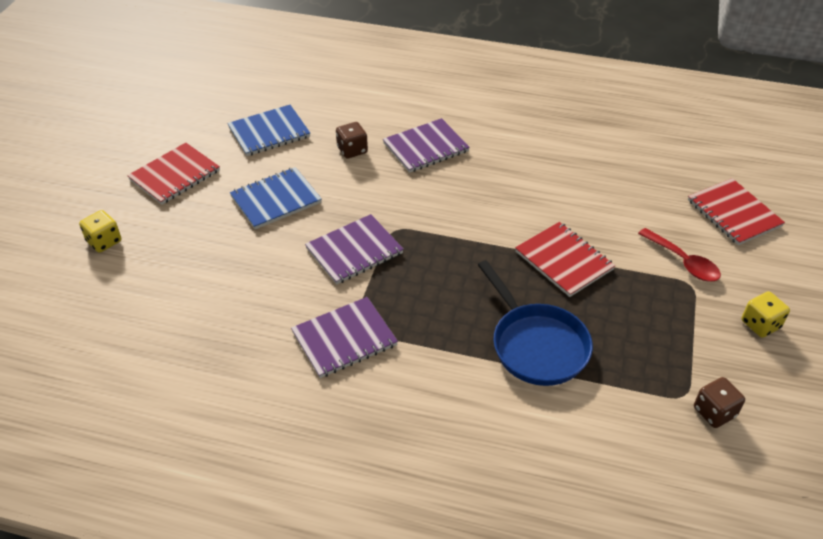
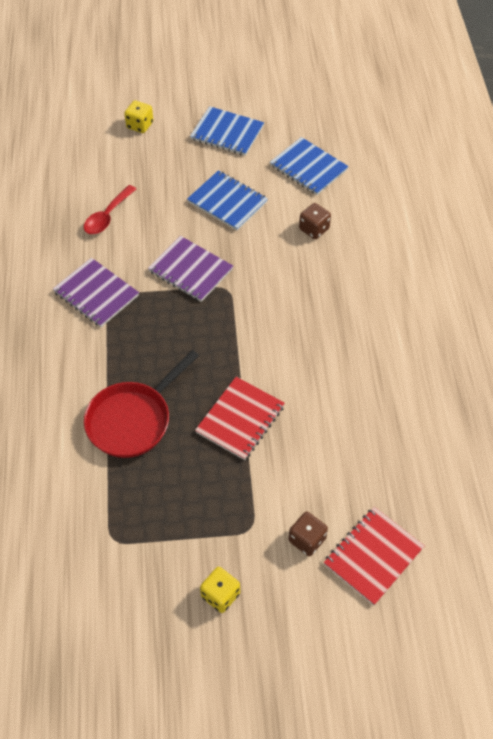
camera: 70 degrees right, 10 degrees up
red notebook [127,143,220,205] -> blue notebook [190,106,264,156]
purple notebook [383,118,470,173] -> none
blue pan [478,260,593,386] -> red pan [84,350,199,458]
red spoon [638,228,721,281] -> red spoon moved to [84,185,136,234]
brown dice [694,377,745,428] -> brown dice moved to [288,512,328,556]

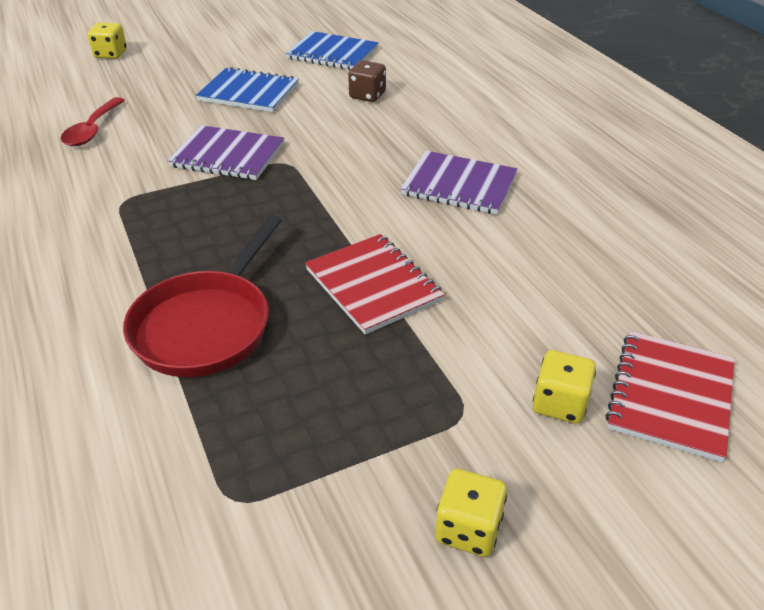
camera: 20 degrees left, 15 degrees down
purple notebook [53,258,139,327] -> purple notebook moved to [400,151,518,215]
blue notebook [190,106,264,156] -> none
red notebook [195,377,285,460] -> red notebook turned 45 degrees counterclockwise [305,234,445,335]
brown dice [288,512,328,556] -> yellow dice [533,350,596,424]

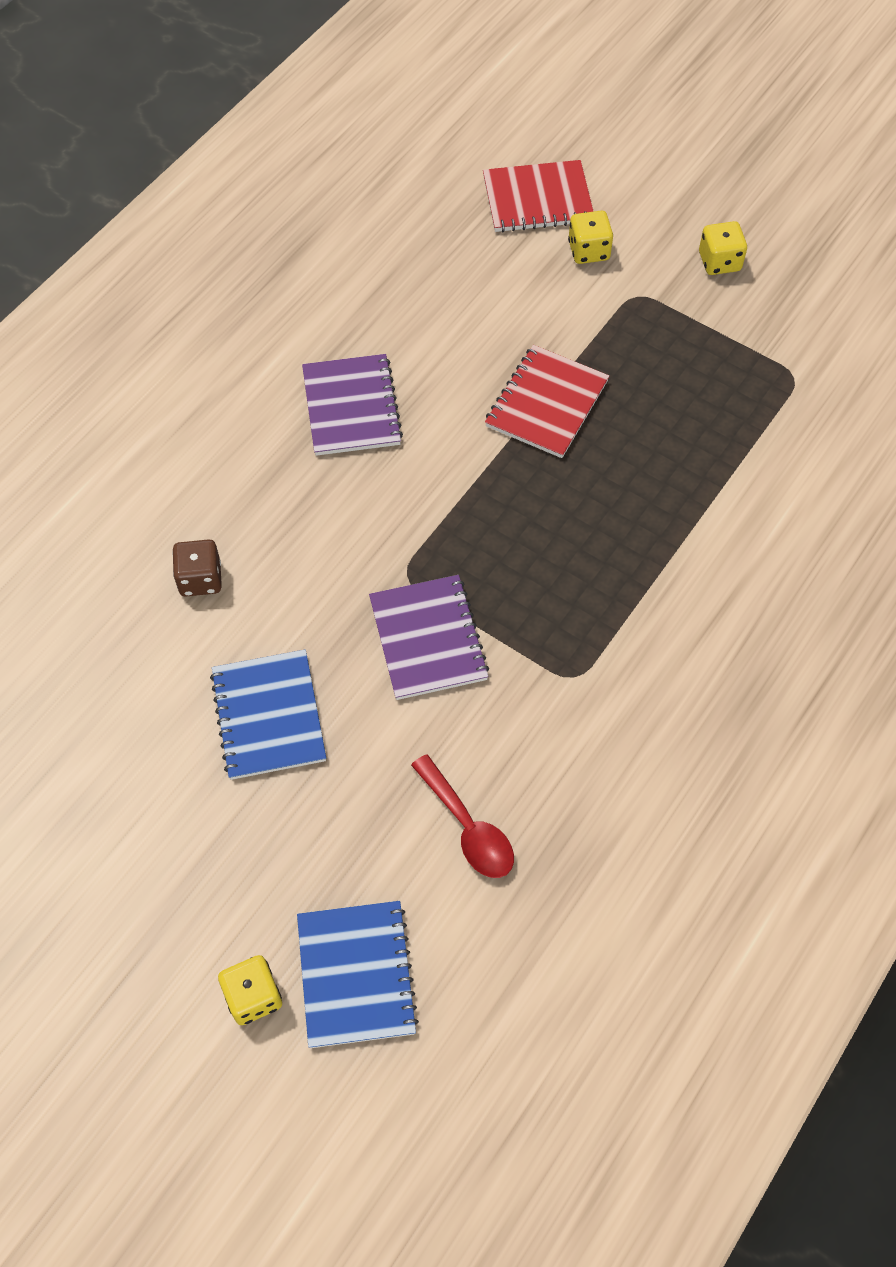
camera: 120 degrees left, 20 degrees up
red spoon [61,97,125,146] -> red spoon turned 75 degrees clockwise [411,754,514,878]
red pan [123,215,282,377] -> none
blue notebook [285,31,379,70] -> blue notebook moved to [297,901,419,1048]

